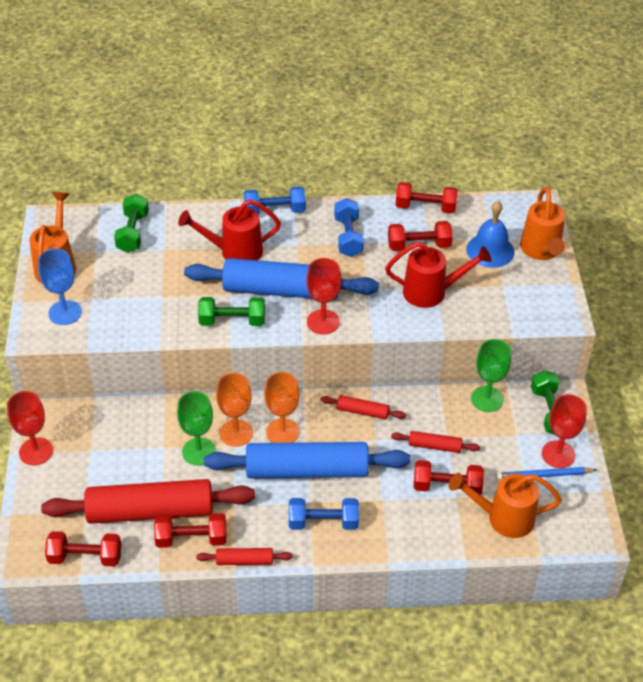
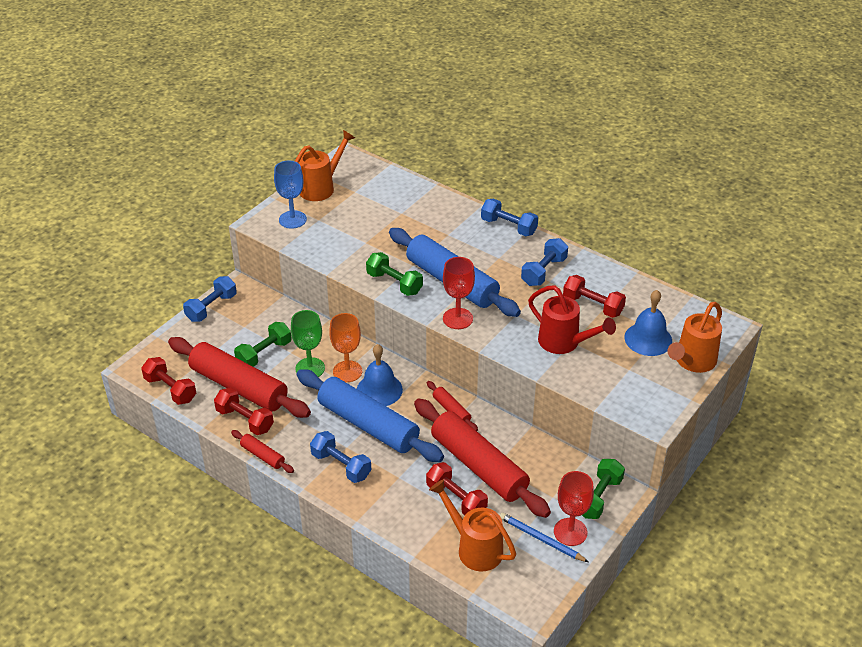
camera: 40 degrees right, 5 degrees down
red goblet [7,391,53,465] -> blue dumbbell [183,276,237,322]
green dumbbell [114,194,149,253] -> green dumbbell moved to [234,322,292,367]
red watering can [178,199,281,260] -> none
orange goblet [264,372,299,443] -> blue bell [357,344,403,406]
red rolling pin [391,431,480,453] -> red rolling pin [414,398,551,518], size x2.26
red dumbbell [396,182,458,213] -> none
green goblet [471,339,511,412] -> none

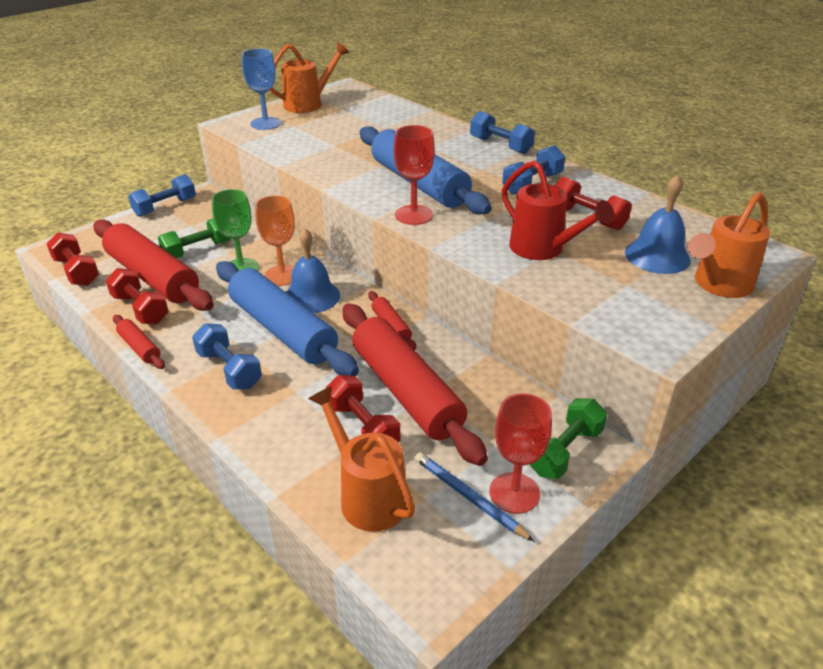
camera: 10 degrees right, 5 degrees down
green dumbbell [366,252,423,296] -> none

